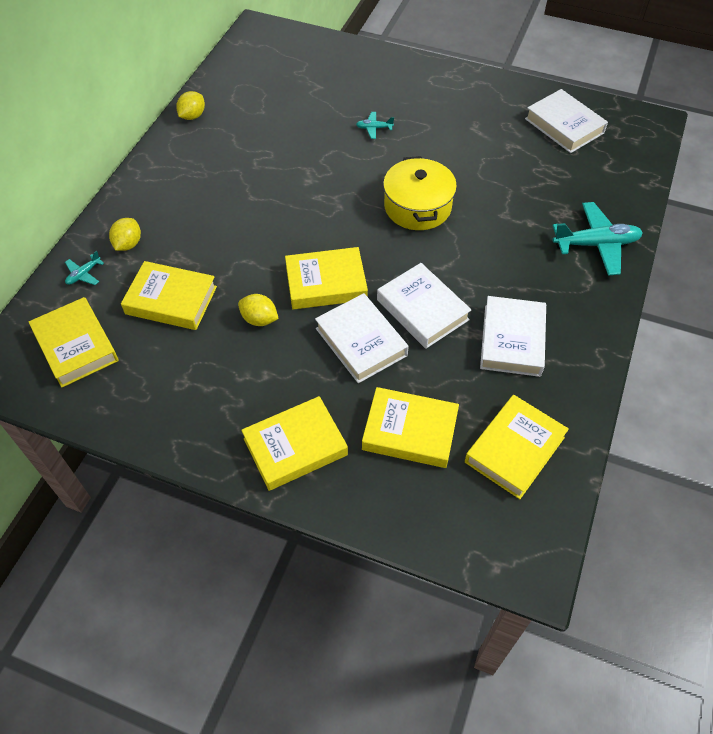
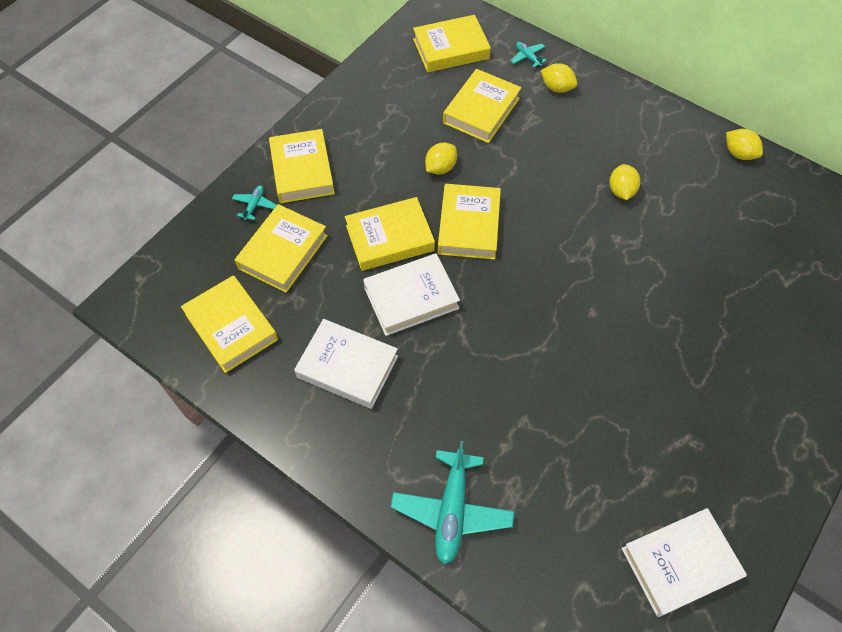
camera: 105 degrees right, 5 degrees up
white book [315,293,409,383] -> yellow book [345,197,435,271]
turquoise plane [356,112,394,139] -> turquoise plane moved to [232,186,277,220]
yellow pot [383,156,457,230] -> none
none -> yellow lemon [609,164,640,200]

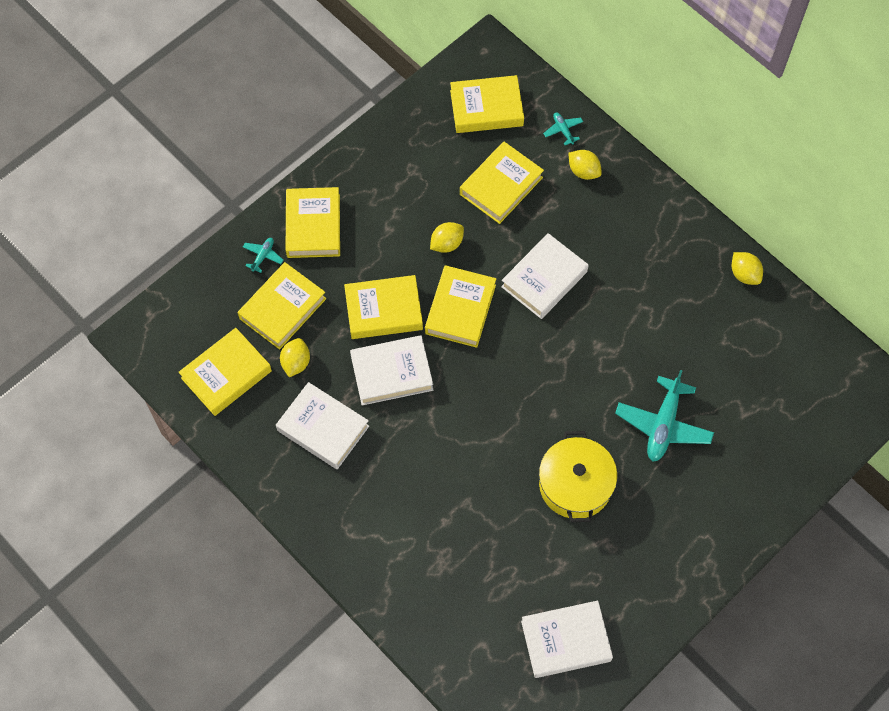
camera: 10 degrees right, 5 degrees up
yellow book [181,275,278,373] -> yellow book turned 75 degrees clockwise [179,328,272,416]
turquoise plane [391,441,515,565] -> turquoise plane moved to [615,370,714,462]
yellow lemon [609,164,640,200] -> yellow lemon moved to [280,338,310,377]
none -> white book [501,233,589,319]
none -> yellow pot [539,431,618,522]

